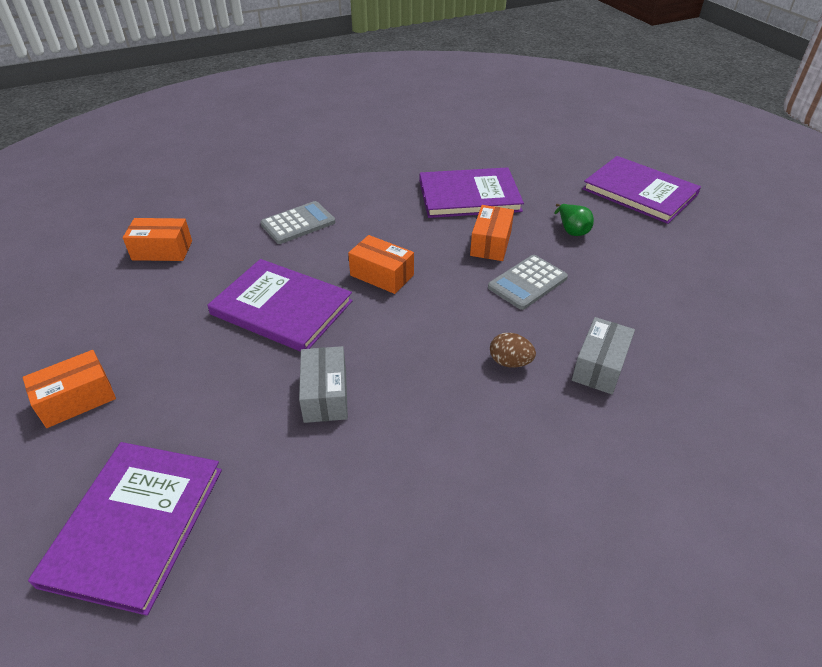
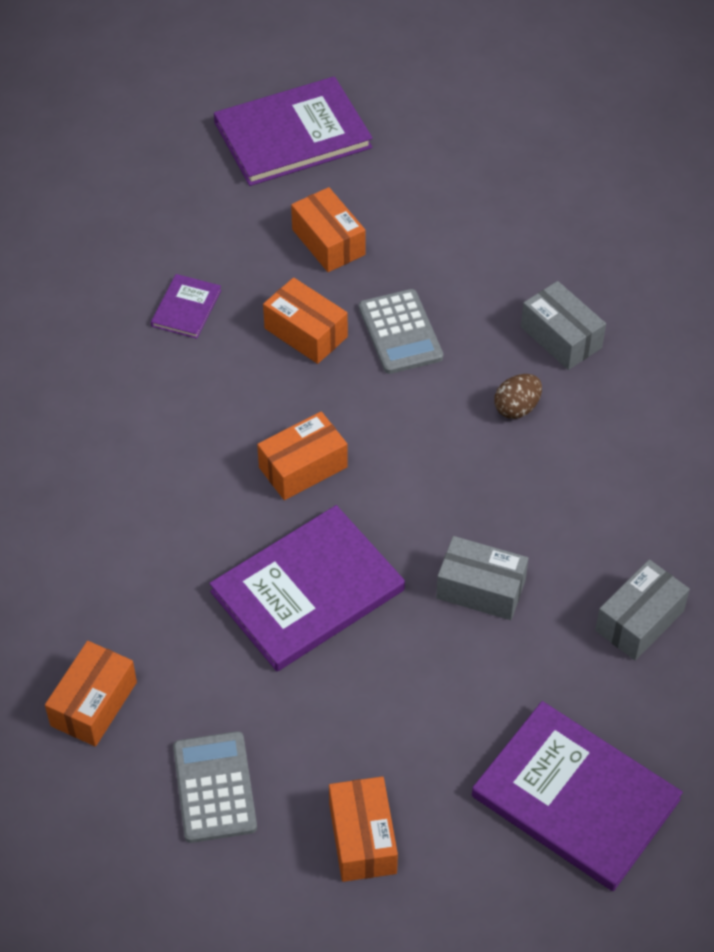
camera: 65 degrees left, 10 degrees up
grey calculator [260,201,335,244] -> grey calculator moved to [173,731,257,843]
purple book [420,167,524,218] -> purple book [151,274,221,339], size x0.47
green pear [554,204,594,236] -> orange box [291,187,366,272]
none -> grey box [595,559,690,660]

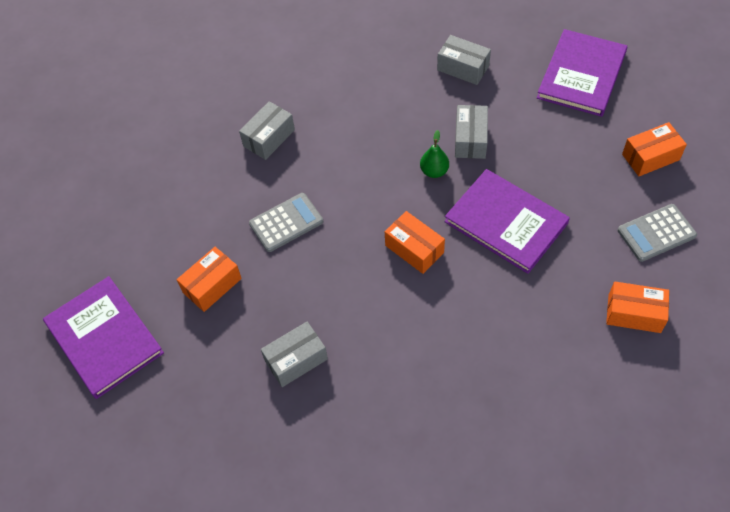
camera: 100 degrees left, 5 degrees up
purple book [151,274,221,339] -> grey box [261,322,328,387]
orange box [263,277,348,364] -> none
brown egg [494,374,542,419] -> none
none -> green pear [420,130,449,178]

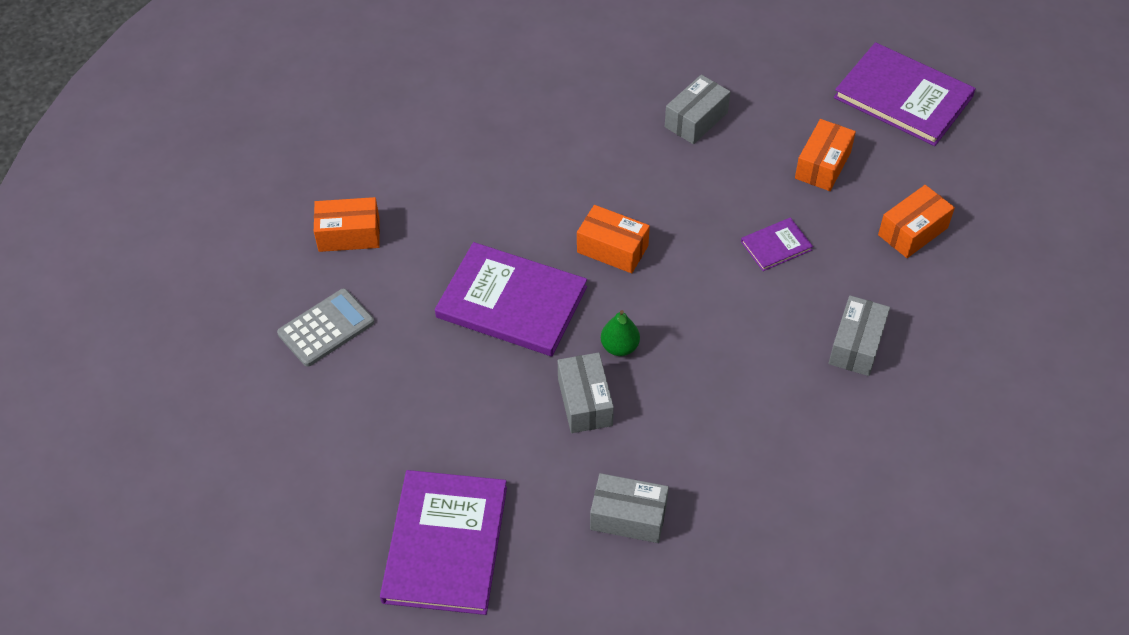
camera: 160 degrees right, 5 degrees down
grey calculator [249,193,323,252] -> purple book [741,218,813,271]
orange box [622,122,687,176] -> orange box moved to [878,185,955,258]

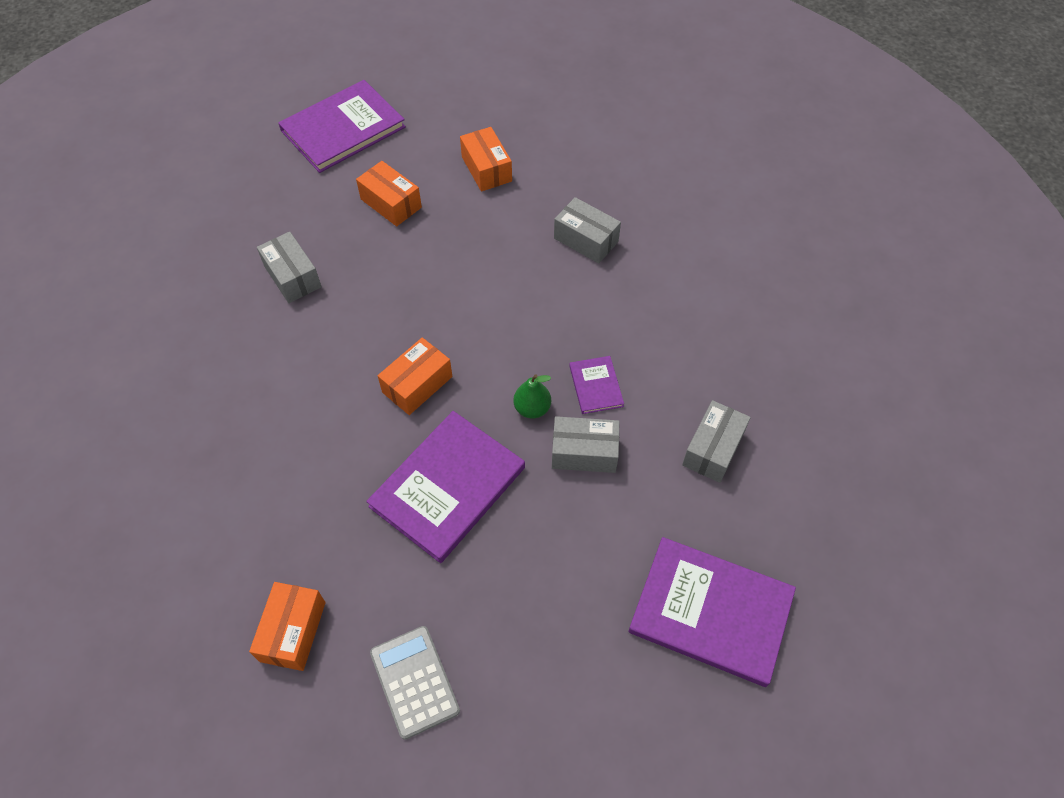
camera: 75 degrees left, 5 degrees up
purple book [741,218,813,271] -> purple book moved to [569,356,624,414]

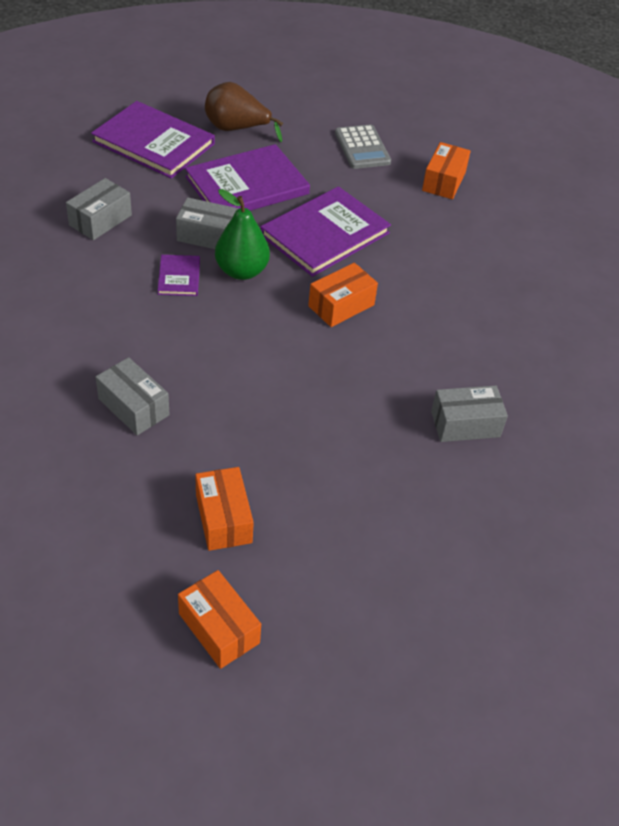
camera: 175 degrees left, 10 degrees down
grey box [257,232,322,303] -> grey box turned 75 degrees counterclockwise [431,385,508,442]
purple book [278,80,406,173] -> purple book moved to [185,144,310,211]
orange box [356,161,422,226] -> orange box moved to [178,570,261,669]
green pear [513,374,551,419] -> green pear [215,189,270,280], size x1.61
none -> brown pear [205,82,283,142]

